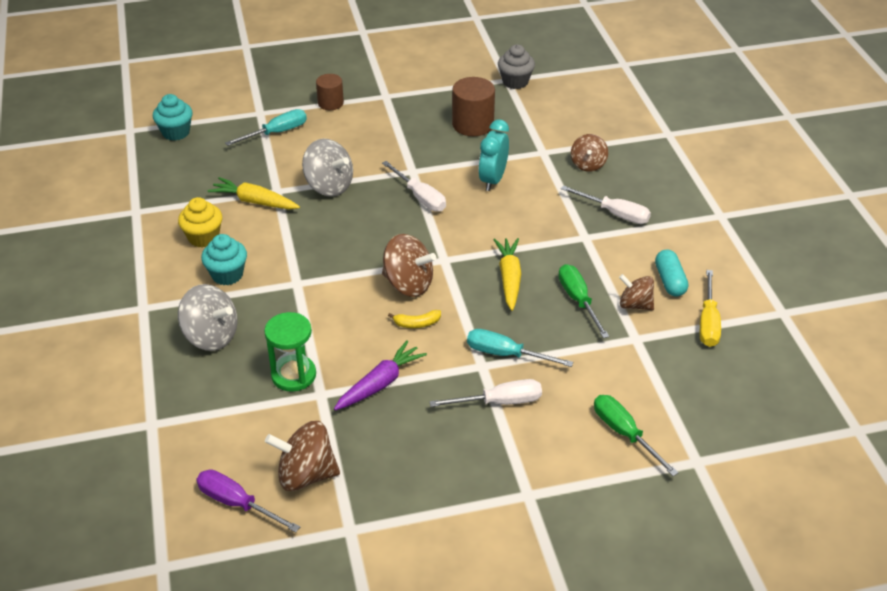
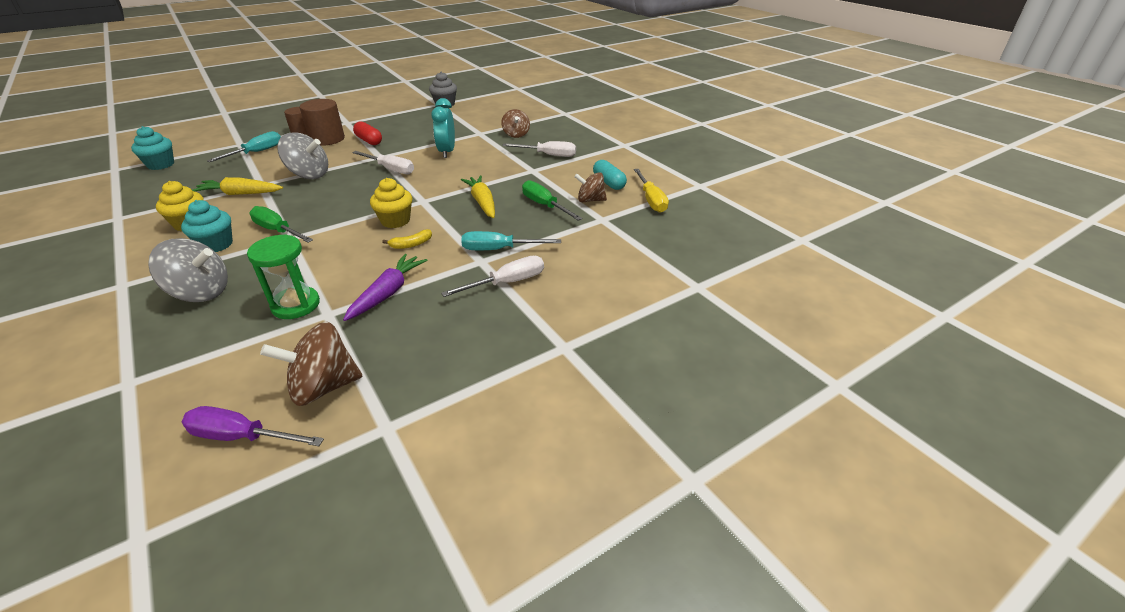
camera: 20 degrees left, 5 degrees down
brown spinning top [382,234,436,297] -> yellow cupcake [370,178,412,228]
brown cylinder [452,77,495,136] -> brown cylinder moved to [299,99,345,146]
green screwdriver [594,395,679,476] -> green screwdriver moved to [250,206,313,243]
none -> red capsule [353,121,382,145]

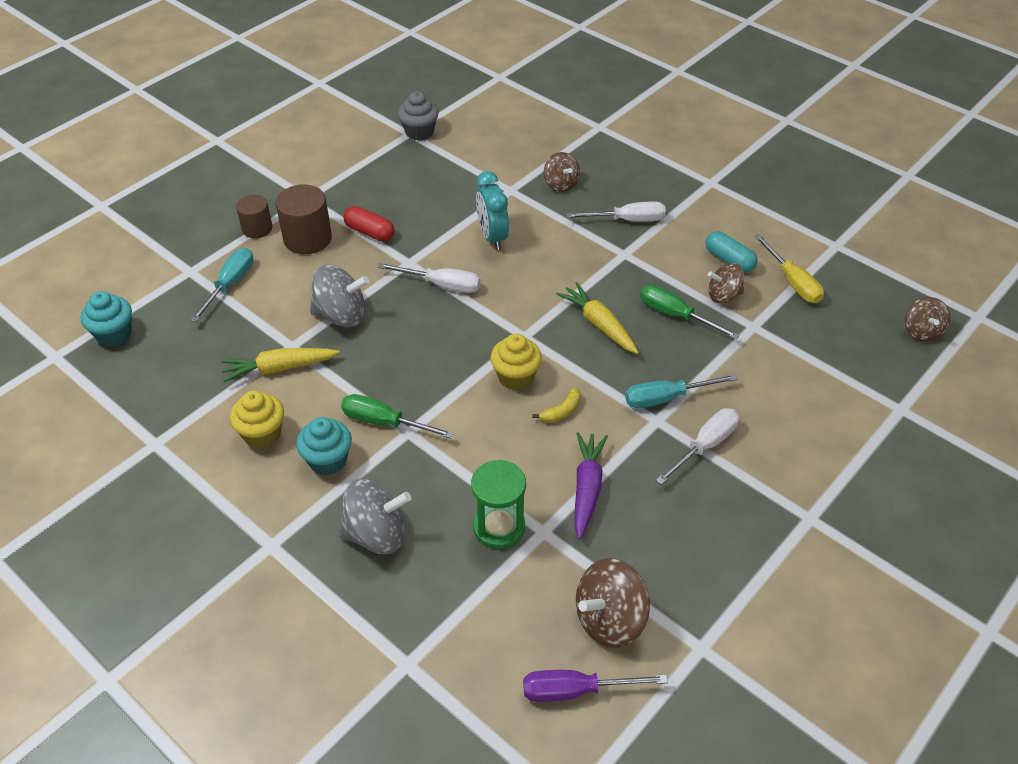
camera: 15 degrees left, 10 degrees up
none -> brown spinning top [905,297,950,342]

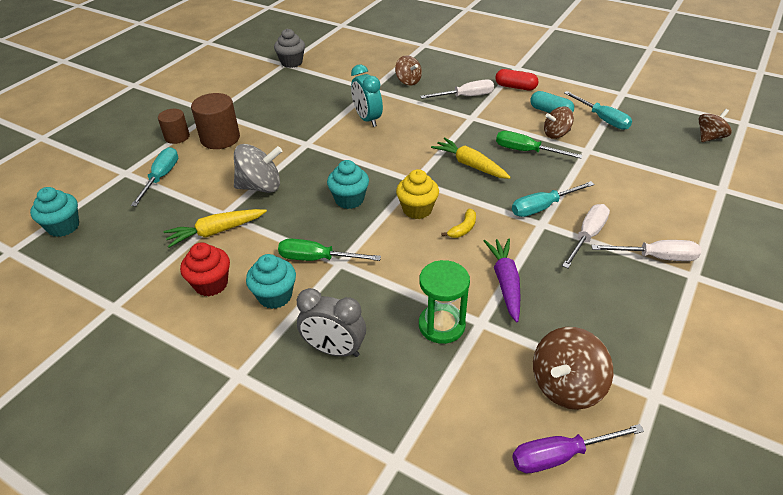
camera: 10 degrees left, 5 degrees down
yellow cupcake [230,391,284,449] -> red cupcake [180,242,230,297]
grey spinning top [339,479,411,554] -> grey clock [297,288,366,357]
red capsule [343,206,394,242] -> red capsule moved to [495,69,538,91]
white screwdriver [378,263,480,293] -> white screwdriver moved to [591,240,701,261]
yellow screwdriver [754,234,824,303] -> turquoise screwdriver [564,91,632,130]
brown spinning top [905,297,950,342] -> brown spinning top turned 120 degrees counterclockwise [699,109,732,142]
none -> turquoise cupcake [327,160,369,209]

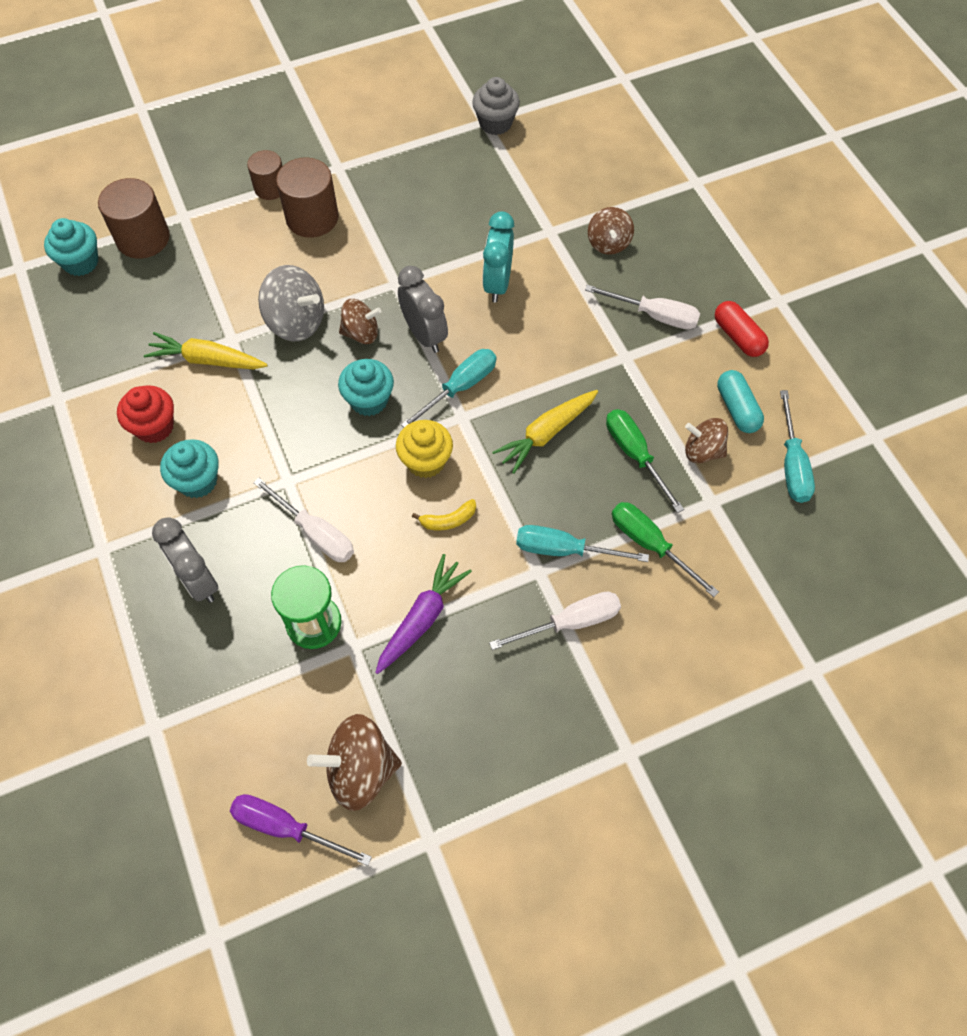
camera: 35 degrees right, 20 degrees up
turquoise screwdriver [131,147,178,206] -> turquoise screwdriver moved to [401,349,496,427]
green screwdriver [278,238,381,261] -> green screwdriver moved to [612,502,719,597]
yellow carrot [431,137,511,179] -> yellow carrot turned 120 degrees counterclockwise [492,390,598,474]
white screwdriver [591,240,701,261] -> white screwdriver moved to [253,478,354,562]
brown spinning top [699,109,732,142] -> brown spinning top moved to [339,299,381,344]
none -> brown cylinder [98,178,170,259]
none -> grey clock [398,266,448,353]

